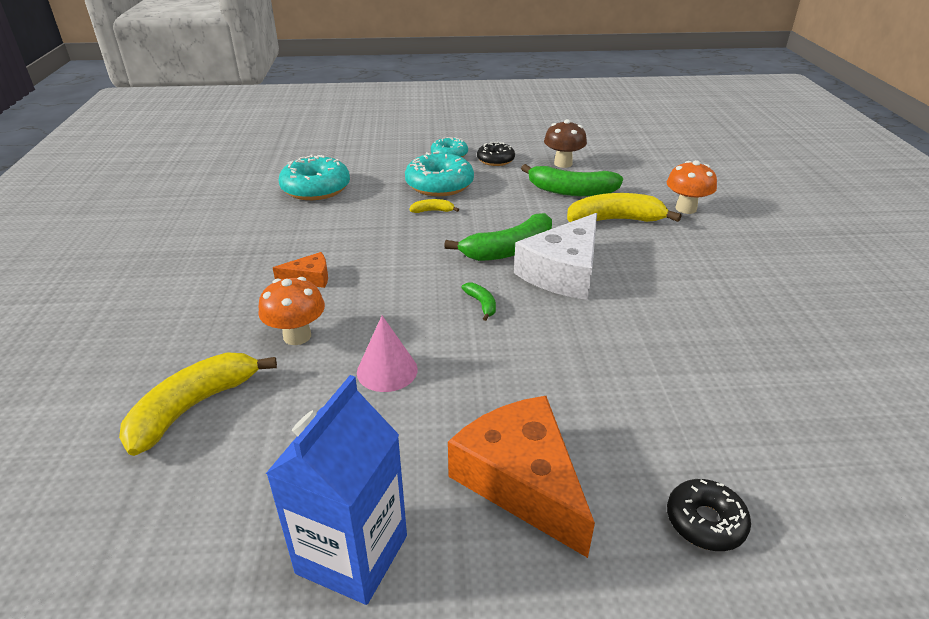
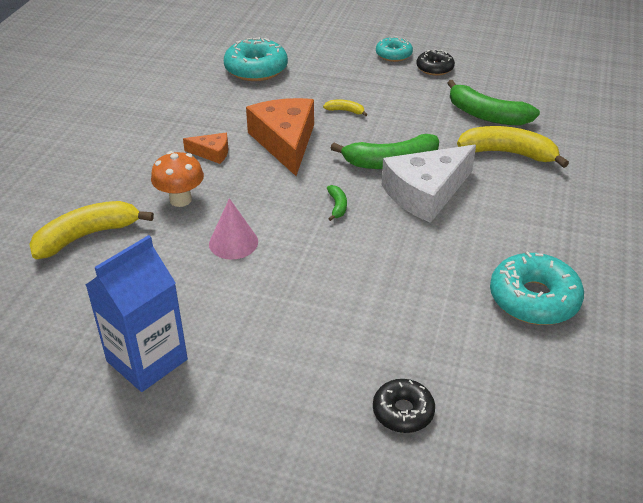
camera: 20 degrees right, 5 degrees up
turquoise donut [405,152,474,196] -> turquoise donut moved to [490,251,584,325]
orange cheese [448,396,595,558] -> orange cheese moved to [246,98,314,176]
brown mushroom [544,119,587,168] -> none
orange mushroom [667,160,717,214] -> none

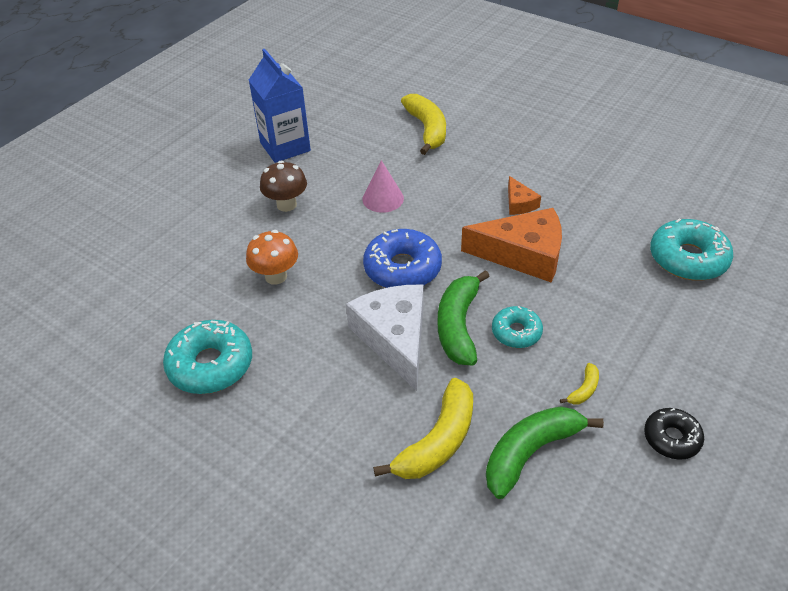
camera: 110 degrees right, 5 degrees up
orange mushroom [151,151,204,207] -> orange mushroom moved to [246,230,298,285]
orange cheese [183,133,228,164] -> orange cheese turned 45 degrees counterclockwise [508,176,541,215]
yellow banana [323,99,367,116] -> yellow banana moved to [560,363,599,405]
green banana [327,185,347,221] -> blue donut [363,229,442,288]
black donut [373,379,435,433] -> none
turquoise donut [376,36,413,62] -> turquoise donut moved to [492,306,543,348]
none -> brown mushroom [260,161,307,212]

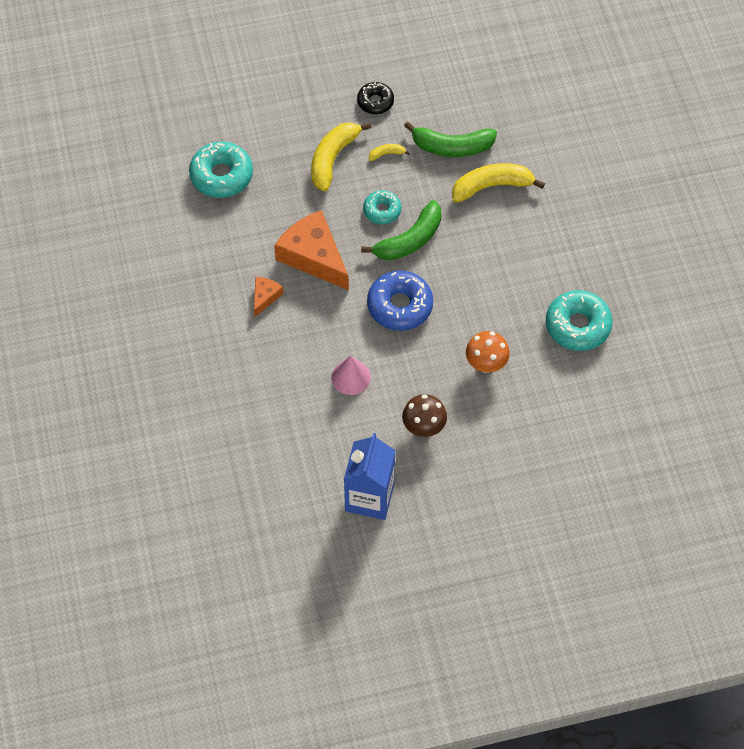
camera: 140 degrees left, 15 degrees up
white cheese [346,285,423,391] -> none
yellow banana [401,94,446,155] -> yellow banana moved to [311,122,372,191]

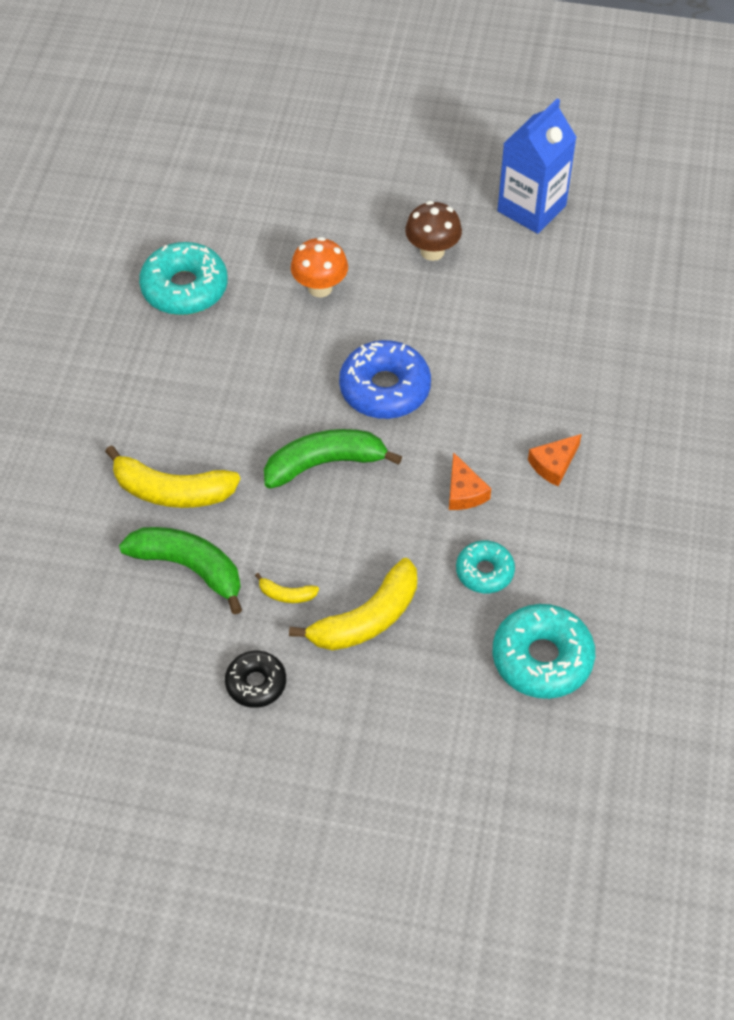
camera: 155 degrees left, 5 degrees down
orange cheese [274,210,349,290] -> orange cheese [449,452,491,510], size x0.48
pink cone [331,356,371,395] -> none
turquoise donut [363,190,401,224] -> turquoise donut moved to [456,540,515,593]

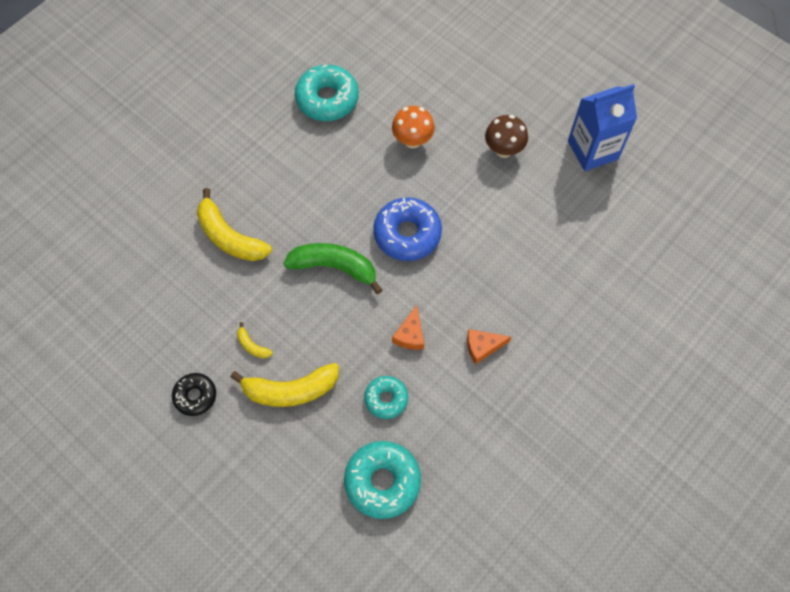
camera: 30 degrees right, 10 degrees up
green banana [119,527,242,615] -> none

